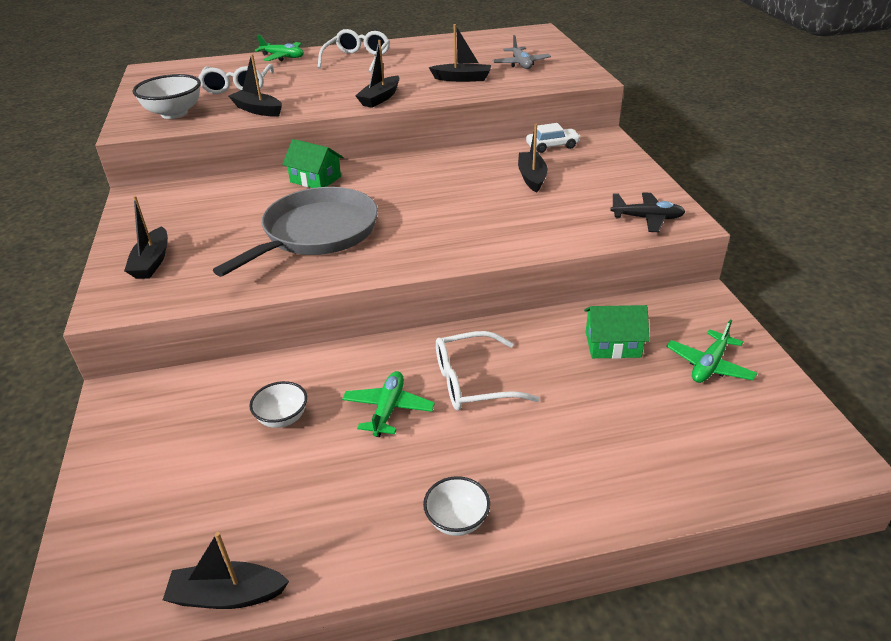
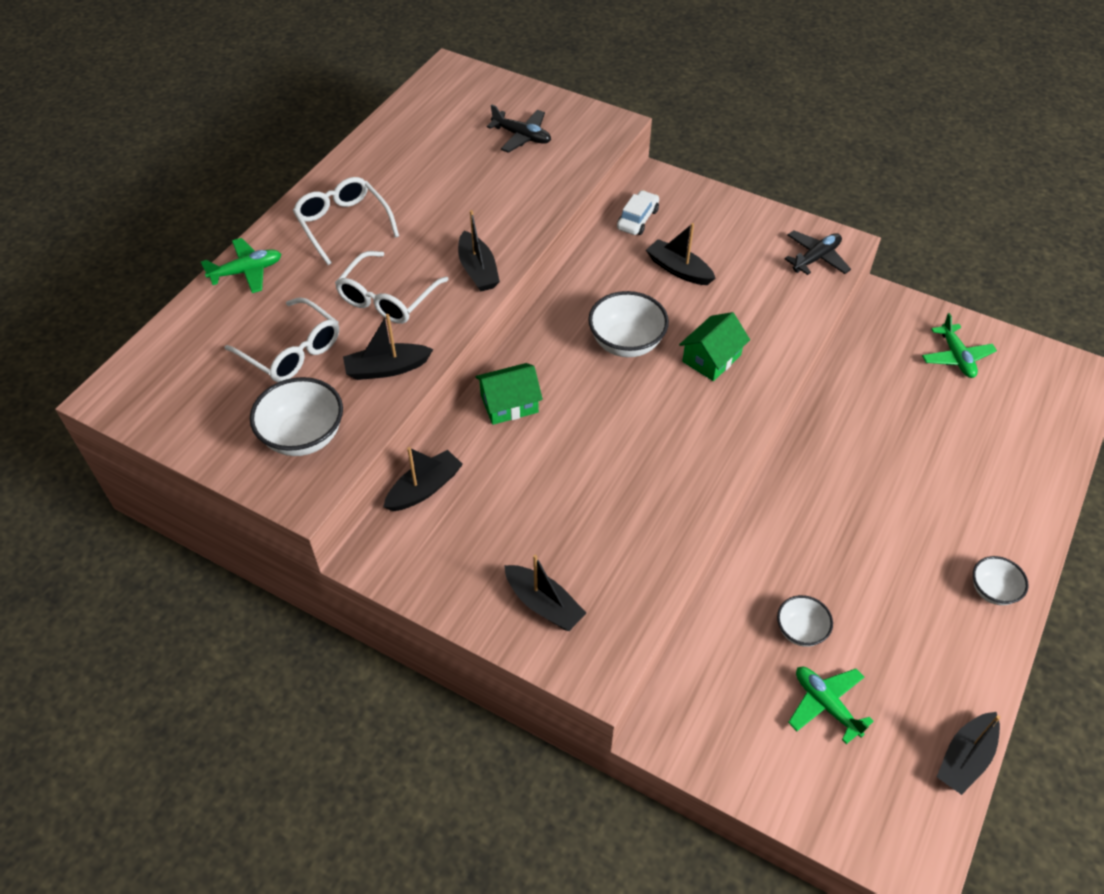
camera: 50 degrees left, 15 degrees up
grey pan [213,187,378,277] -> none
green plane [342,371,435,437] -> green plane moved to [788,667,874,744]
black boat [429,24,491,82] -> black boat moved to [383,447,463,511]
white glasses [436,331,540,411] -> white glasses moved to [335,251,449,324]
grey plane [492,35,551,69] -> black plane [487,104,551,153]
green house [584,305,650,359] -> green house moved to [679,312,750,381]
none -> white bowl [588,291,669,357]

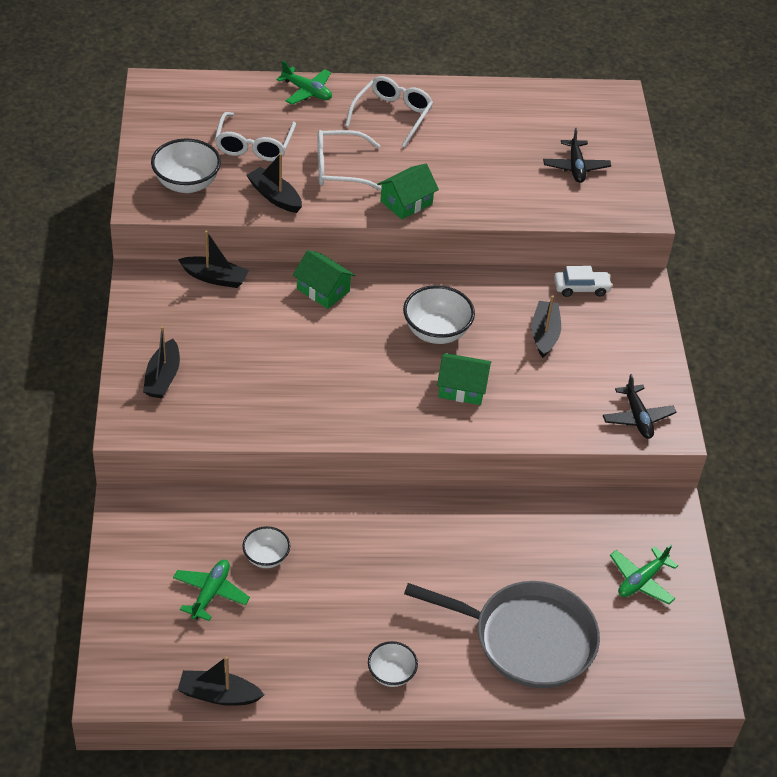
camera: 55 degrees right, 5 degrees down
black boat [458,210,500,291] -> green house [377,163,439,220]
black plane [785,230,851,275] -> black plane turned 60 degrees clockwise [602,374,677,439]
none -> grey pan [404,581,600,688]

